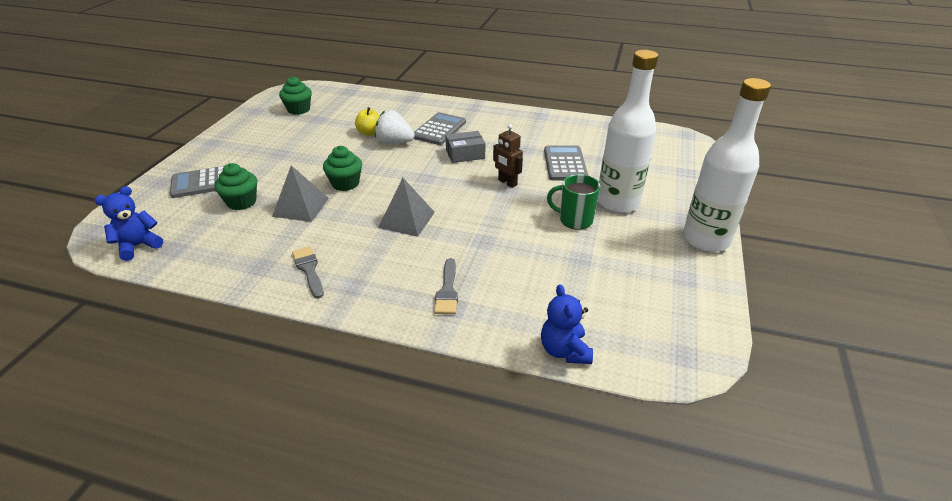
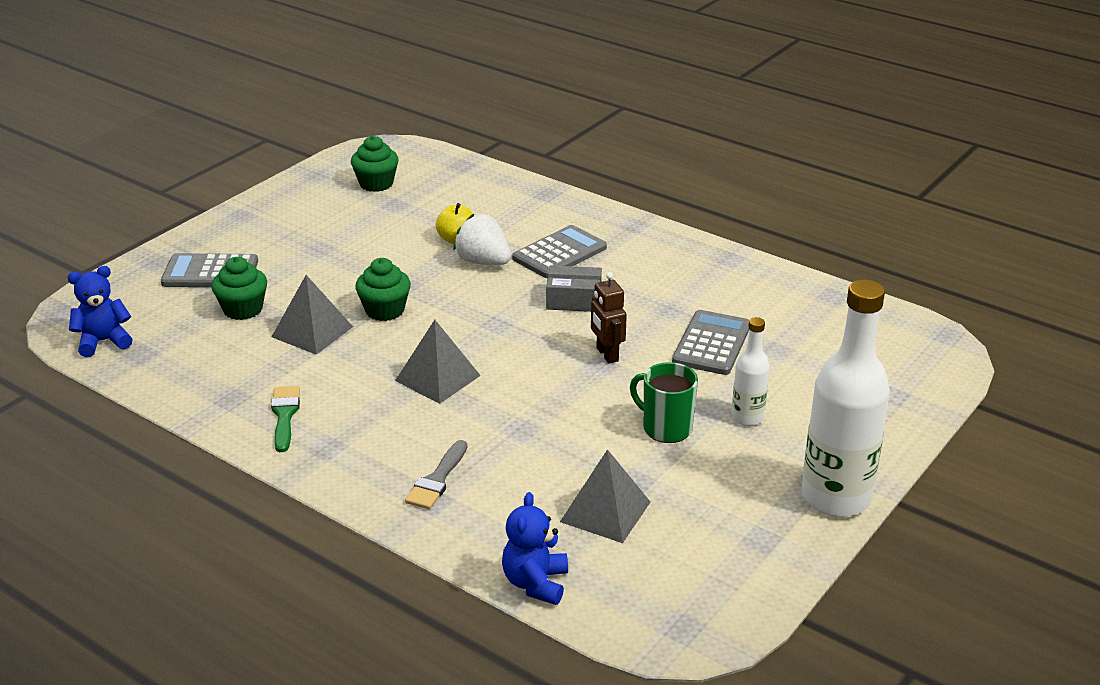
camera: 20 degrees right, 5 degrees down
grey brush [292,246,324,299] -> green brush [271,386,300,452]
white bottle [598,50,658,213] -> white bottle [732,317,770,426], size x0.50
none -> grey pyramid [560,449,651,543]

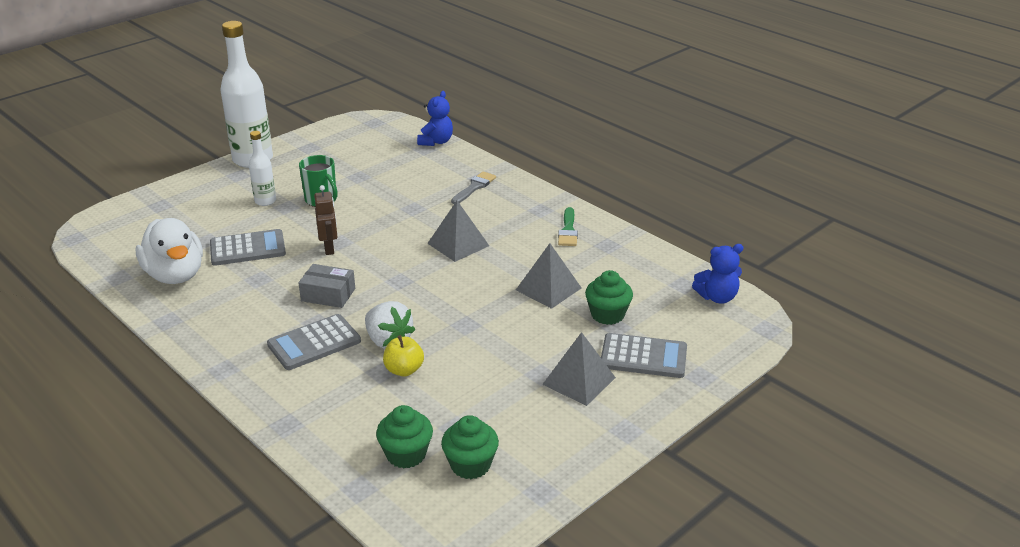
camera: 170 degrees left, 0 degrees up
green cupcake [355,258,411,321] -> green cupcake moved to [376,405,433,468]
grey pyramid [560,449,651,543] -> grey pyramid moved to [542,332,616,406]
grey calculator [672,310,749,375] -> grey calculator turned 135 degrees counterclockwise [210,229,286,266]
none -> white duck [136,218,203,284]

